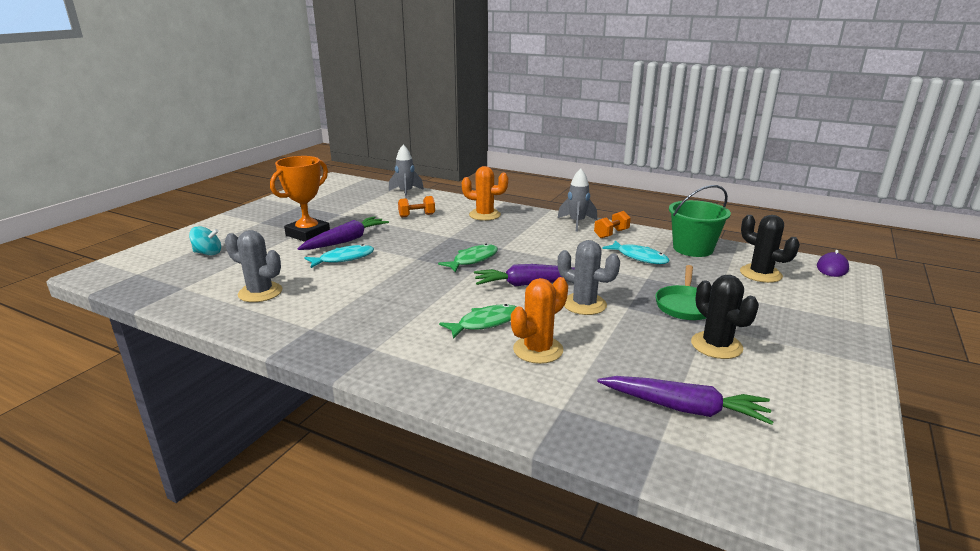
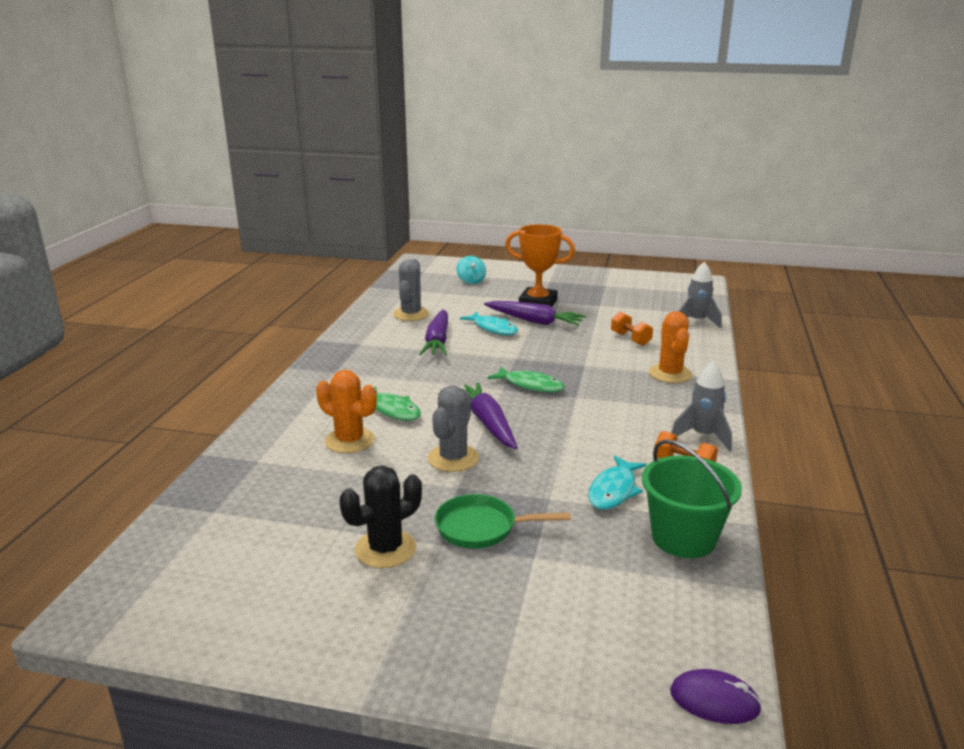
camera: 75 degrees right, 0 degrees up
purple carrot [597,376,773,425] -> purple carrot moved to [419,309,448,355]
black cactus [740,215,800,283] -> none

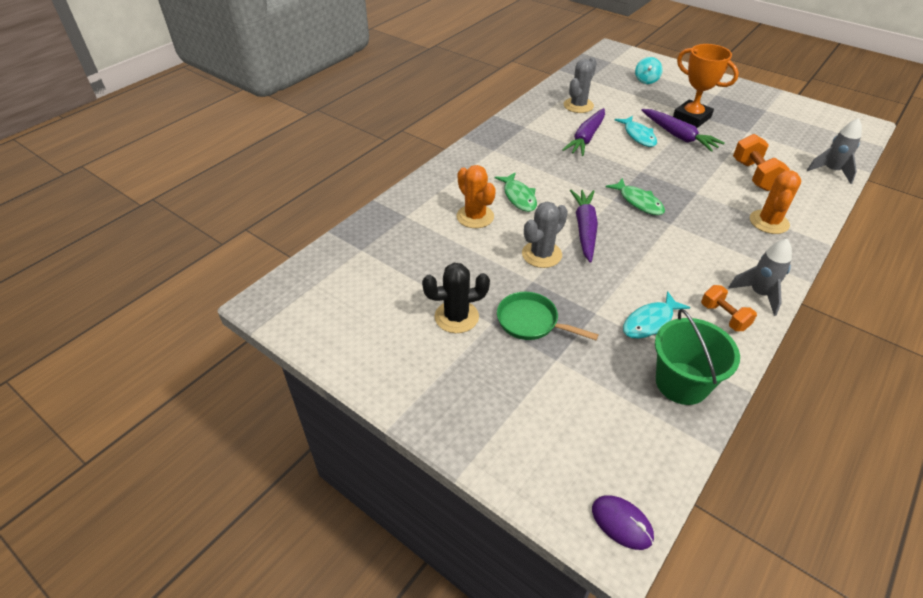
camera: 25 degrees right, 20 degrees up
orange dumbbell [611,312,653,346] -> orange dumbbell [733,134,790,191], size x1.52

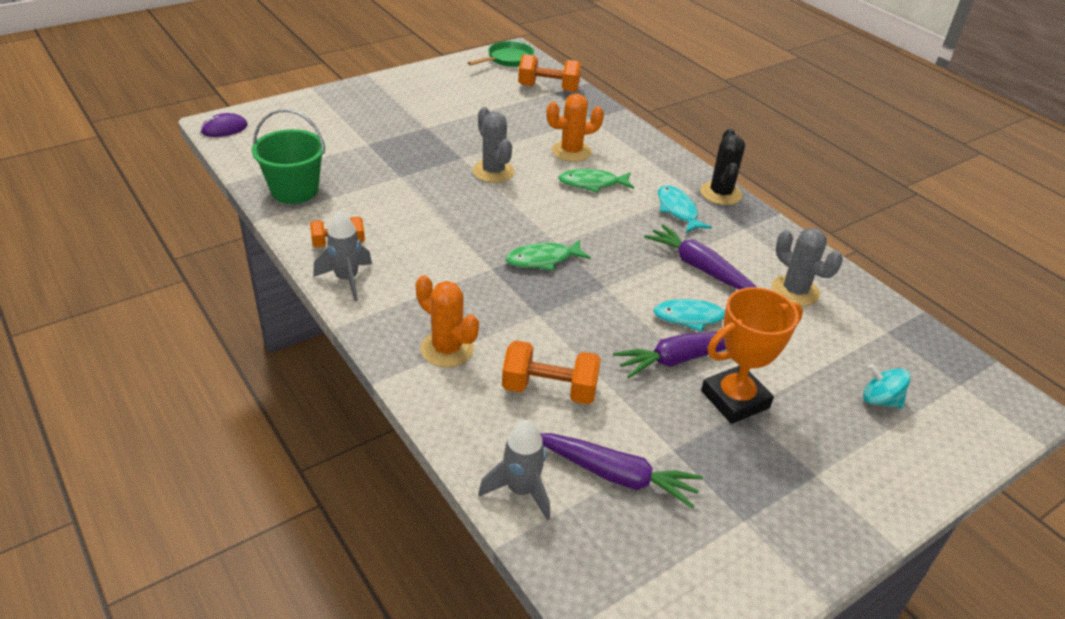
camera: 105 degrees right, 5 degrees down
black cactus [422,263,490,333] -> black cactus moved to [700,128,745,205]
green pan [497,292,599,340] -> green pan moved to [468,41,534,67]
purple carrot [570,190,598,263] -> purple carrot moved to [540,433,703,508]
turquoise fish [623,291,690,339] -> turquoise fish moved to [658,185,712,233]
none -> orange dumbbell [518,54,581,92]

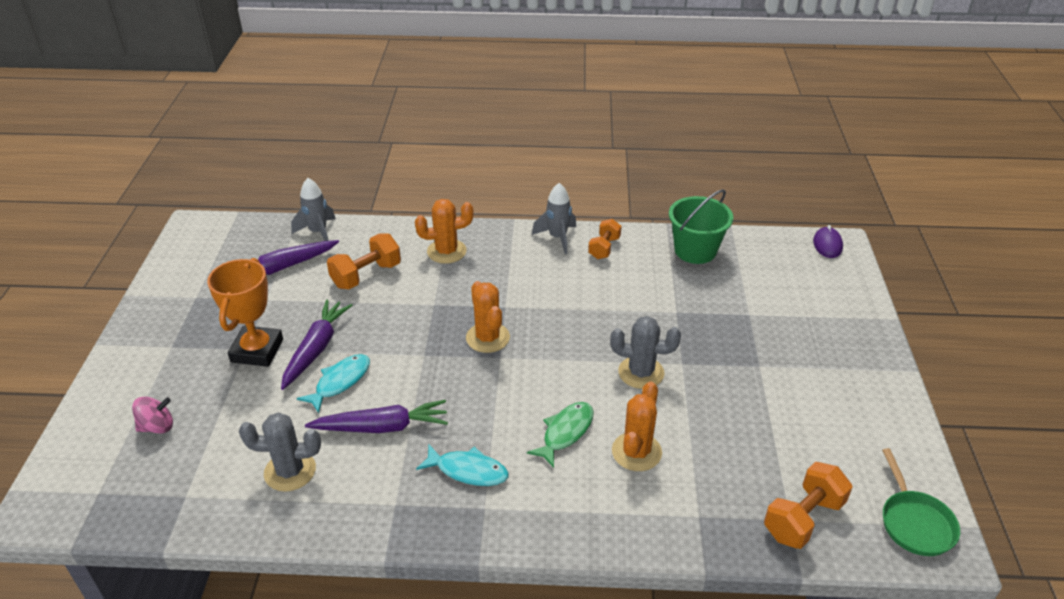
camera: 130 degrees right, 0 degrees up
green fish [505,240,591,271] -> orange cactus [466,281,510,353]
black cactus [700,128,745,205] -> none
turquoise spinning top [863,364,911,409] -> pink spinning top [132,397,173,433]

